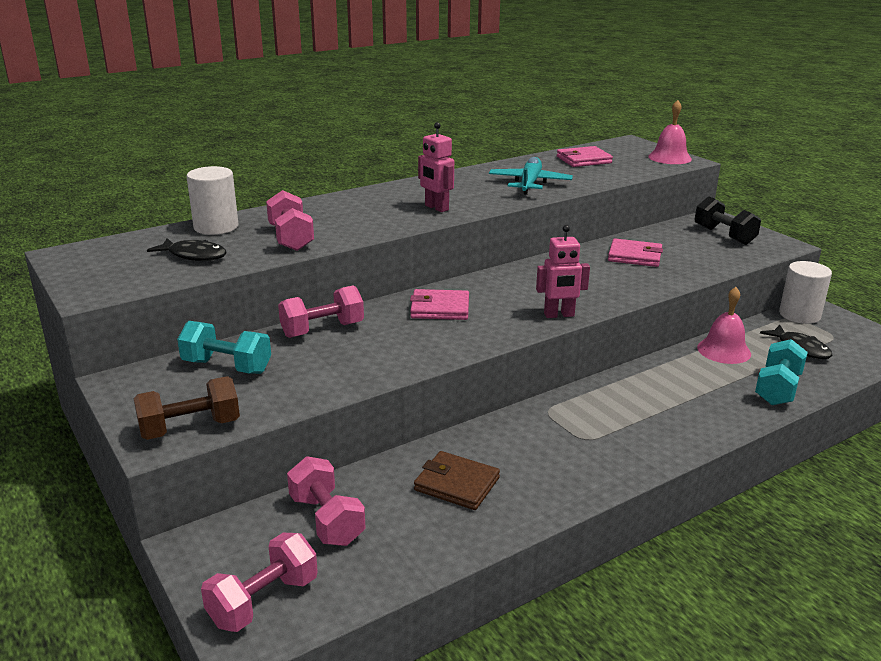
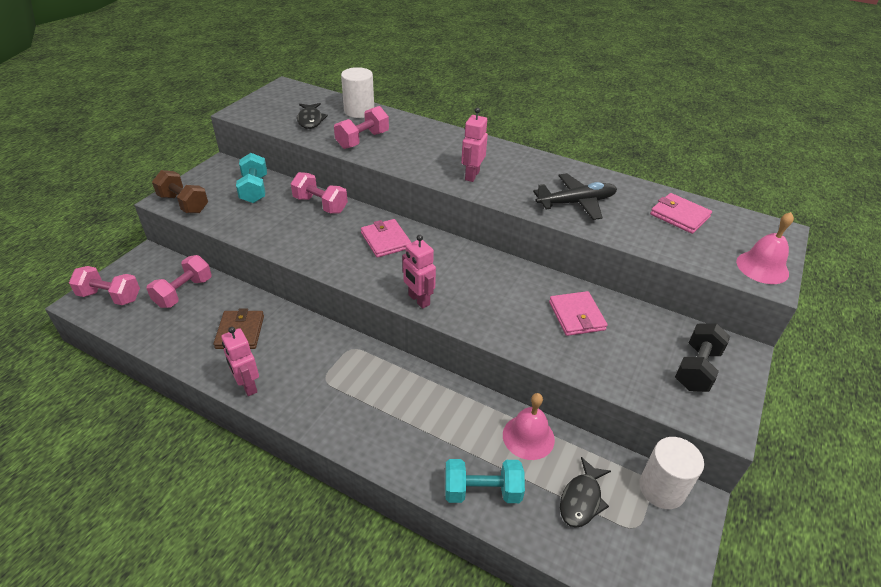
camera: 60 degrees right, 15 degrees up
turquoise plane [489,157,573,195] -> black plane [533,173,617,220]
none -> pink robot [221,327,259,396]

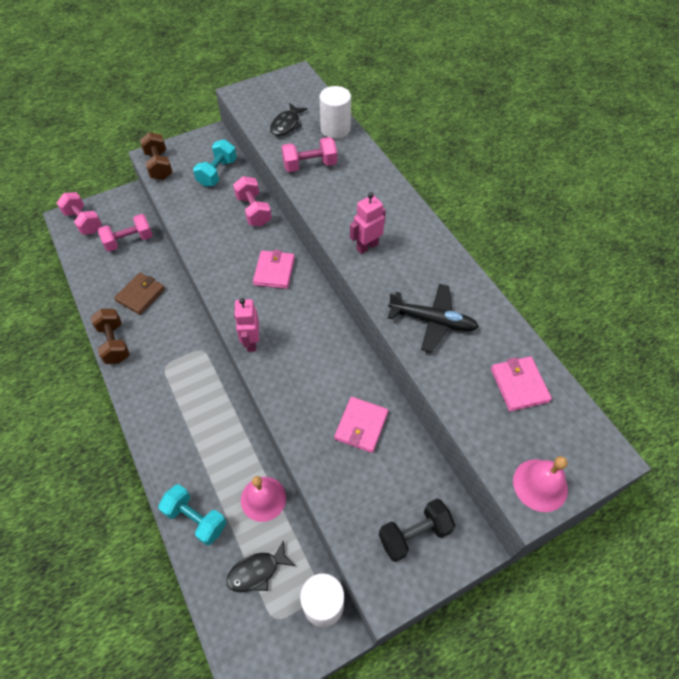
camera: 35 degrees right, 15 degrees up
pink robot [221,327,259,396] -> brown dumbbell [91,309,130,364]

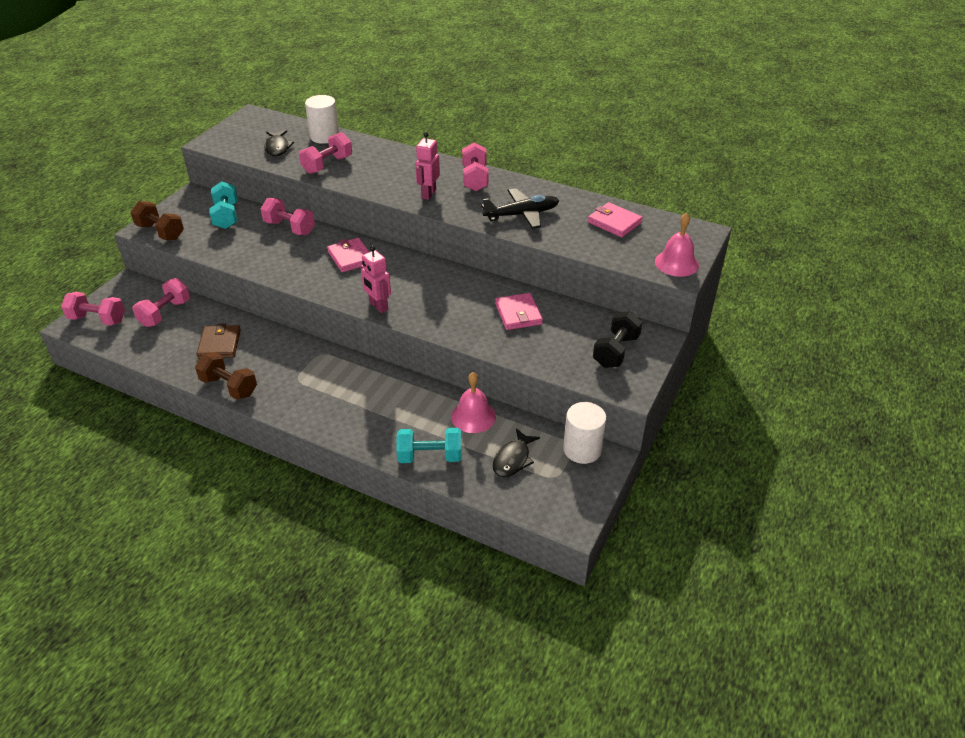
camera: 35 degrees left, 15 degrees down
none -> pink dumbbell [462,143,489,191]

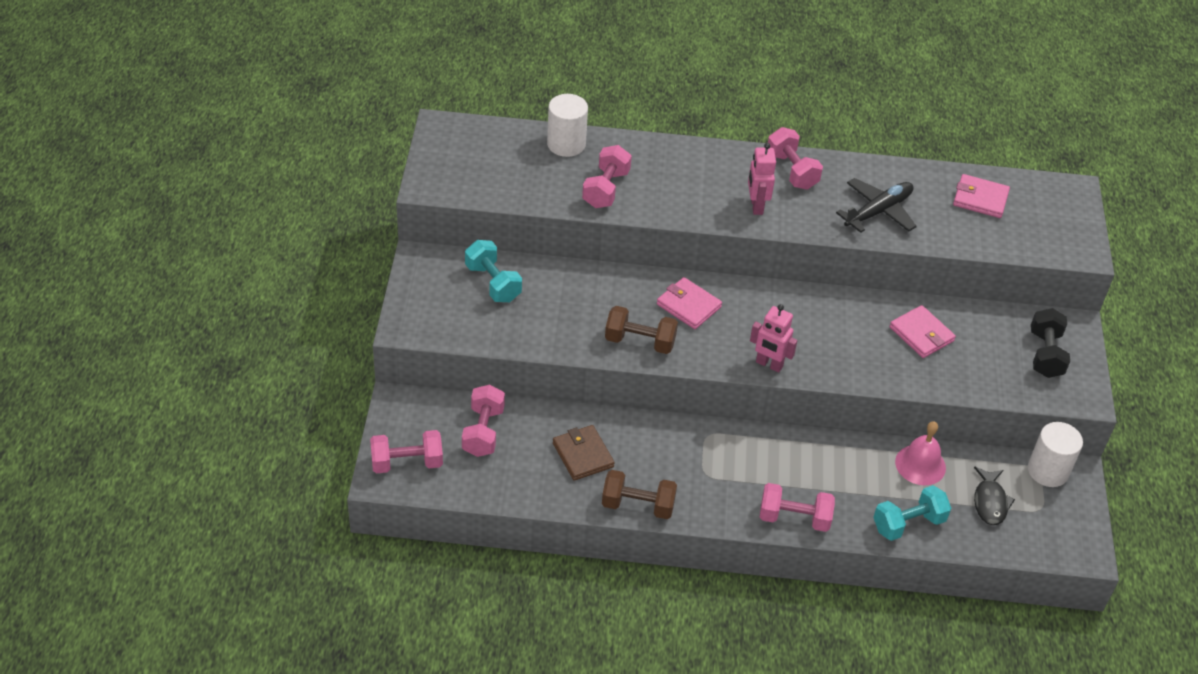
camera: 25 degrees left, 5 degrees up
brown dumbbell [130,201,184,240] -> brown dumbbell moved to [605,306,678,354]
pink dumbbell [261,198,315,235] -> pink dumbbell moved to [760,483,835,532]
black fish [264,130,294,156] -> none
pink bell [655,213,699,277] -> none

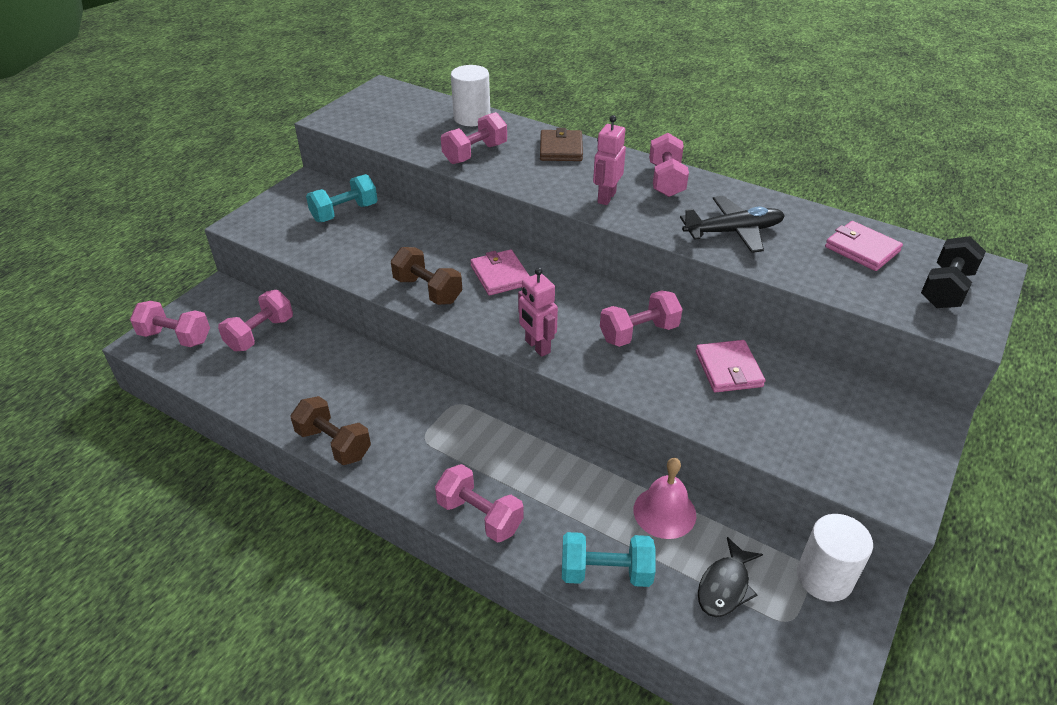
camera: 30 degrees right, 5 degrees down
turquoise dumbbell [465,240,522,302] -> turquoise dumbbell turned 60 degrees clockwise [306,174,377,222]
brown wallet [553,425,615,481] -> brown wallet moved to [540,128,583,161]
black dumbbell [1031,308,1070,378] -> black dumbbell moved to [921,236,986,308]
none -> pink dumbbell [600,290,683,347]

